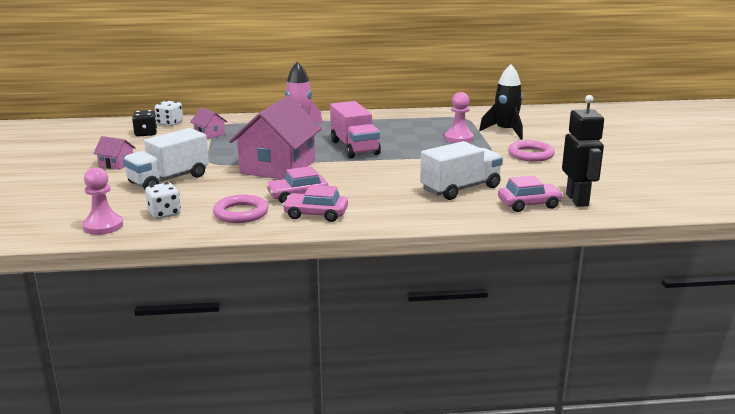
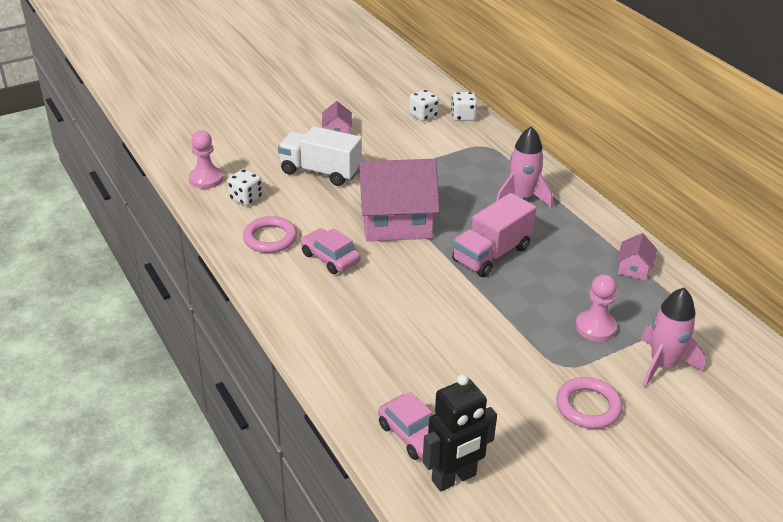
camera: 65 degrees right, 15 degrees up
black dice [132,110,158,136] -> white dice [409,89,439,122]
pink house [190,108,227,139] -> pink house moved to [617,233,657,280]
pink car [282,185,348,222] -> none
white truck [420,141,503,200] -> none
black rocket [479,64,523,140] -> pink rocket [641,288,705,387]

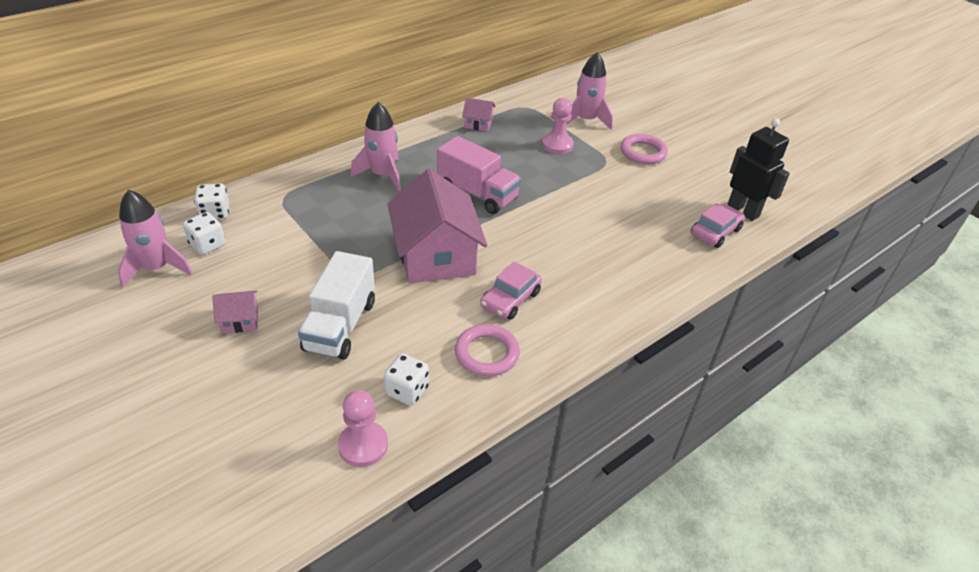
camera: 100 degrees left, 5 degrees up
none -> pink rocket [118,189,193,288]

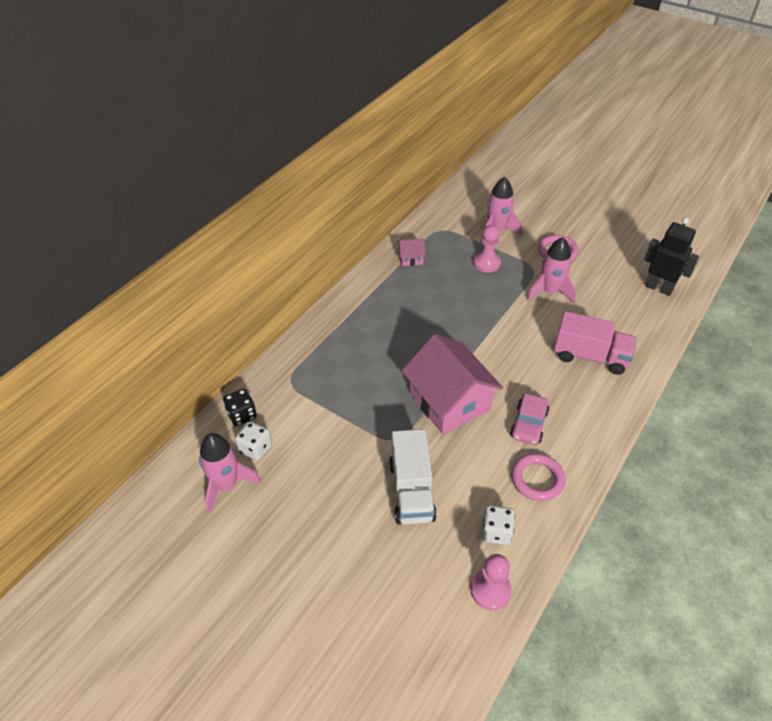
camera: 15 degrees left, 5 degrees up
white dice [194,183,229,220] -> black dice [223,389,257,426]
pink house [212,291,258,334] -> none
pink rocket [351,102,401,191] -> pink rocket moved to [527,237,576,303]
pink truck [437,136,521,214] -> pink truck moved to [554,311,636,375]
pink car [691,203,745,248] -> none

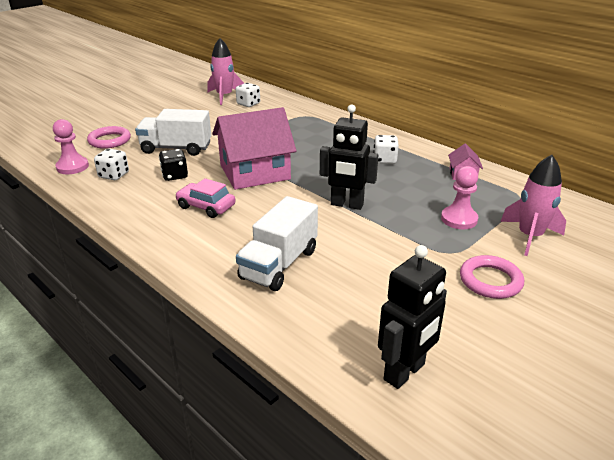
camera: 100 degrees right, 15 degrees down
black dice [223,389,257,426] -> black dice moved to [159,149,188,181]
pink ring [511,453,566,501] -> pink ring moved to [87,126,131,149]
pink rocket [527,237,576,303] -> none
pink truck [554,311,636,375] -> white truck [236,196,318,291]
none -> black robot [320,105,378,210]
none -> white dice [373,135,399,164]

